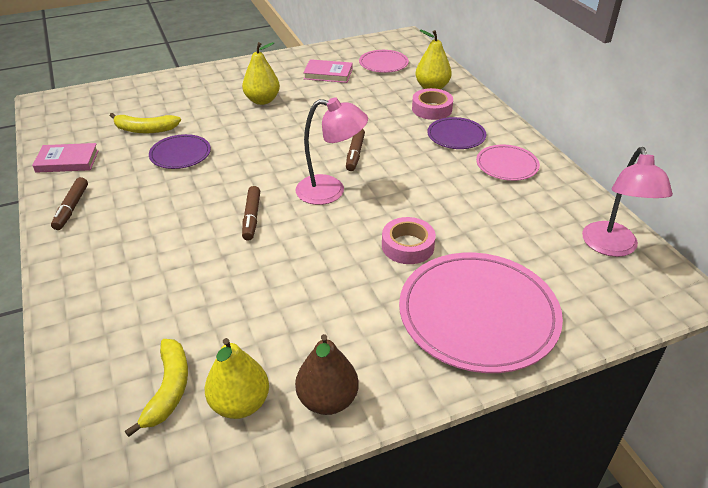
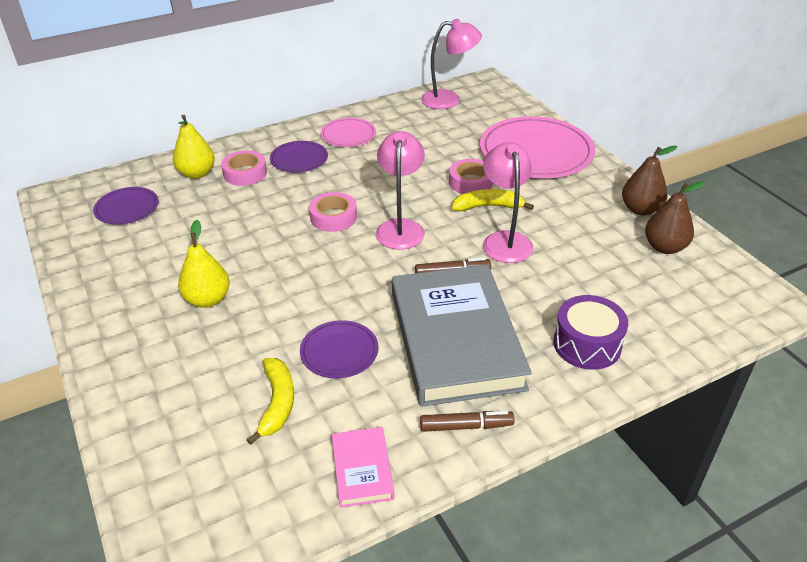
camera: 95 degrees left, 0 degrees up
yellow banana [125,339,188,437] -> yellow banana moved to [452,189,534,211]
yellow pear [205,338,269,419] -> brown pear [645,181,706,254]
pink book [303,59,352,83] -> none
brown marker [346,129,365,171] -> pink tape [309,192,357,232]
pink plate [359,50,409,73] -> purple plate [93,187,159,225]
none -> grey book [392,265,532,407]
none -> pink lamp [483,143,533,263]
none -> purple drum [553,295,628,370]

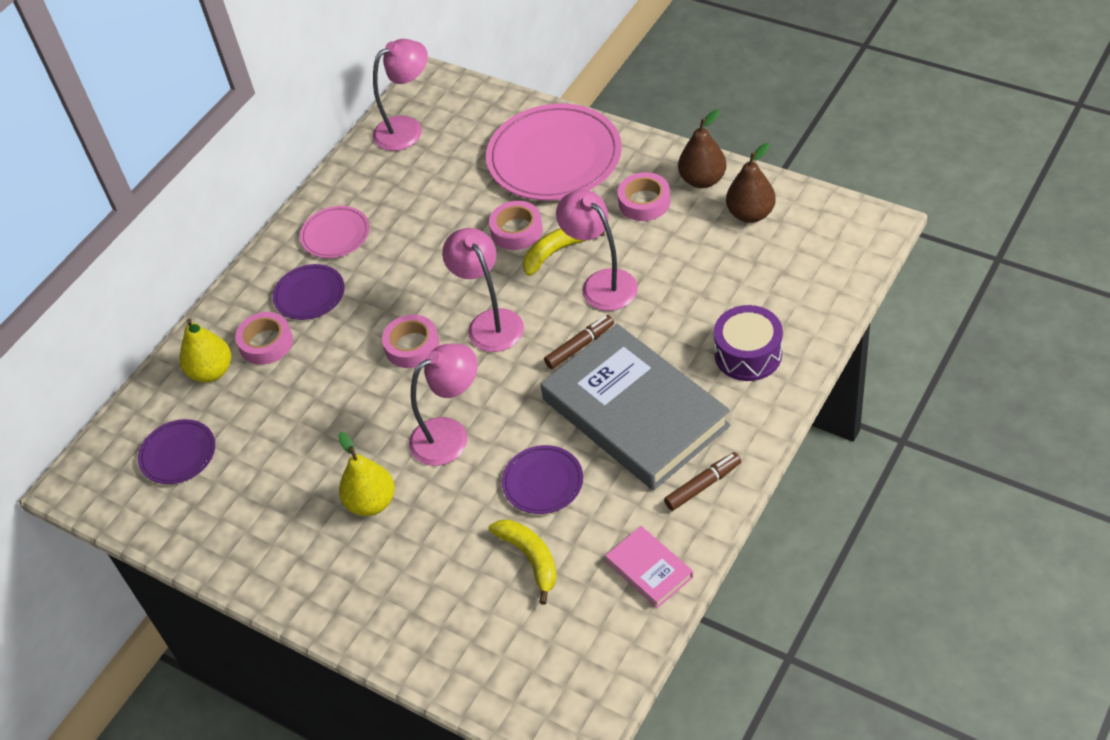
camera: 25 degrees left, 10 degrees up
none -> pink lamp [409,344,478,466]
none -> pink tape [618,172,670,221]

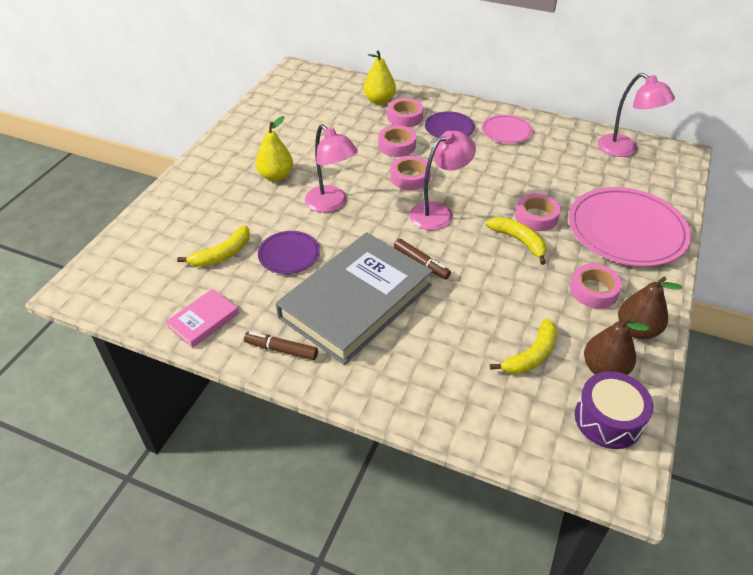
camera: 75 degrees right, 5 degrees down
purple plate [138,419,215,484] -> none
pink lamp [556,190,638,311] -> none
brown marker [664,452,741,511] -> brown marker turned 150 degrees clockwise [244,331,318,360]
purple drum [714,305,783,381] -> purple drum moved to [575,371,653,449]
none -> pink tape [378,125,416,157]
none -> yellow banana [490,318,557,374]

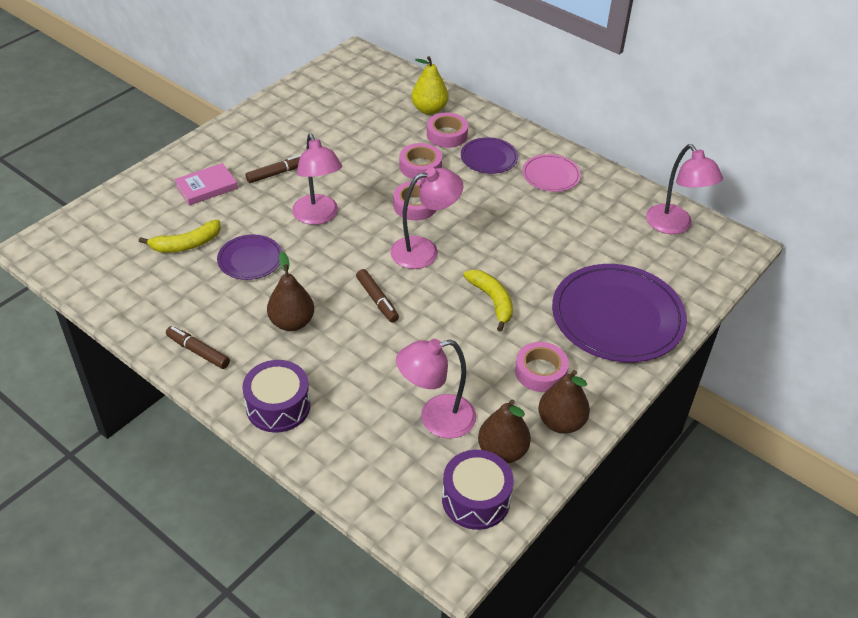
camera: 15 degrees right, 0 degrees up
pink book [166,289,239,348] -> pink book moved to [174,163,238,205]
yellow pear [255,116,293,181] -> brown marker [245,154,301,183]
grey book [276,232,433,365] -> brown pear [267,252,314,331]
yellow banana [490,318,557,374] -> pink lamp [396,339,476,439]
pink tape [515,193,560,231] -> none
pink plate [568,187,691,266] -> purple plate [552,264,687,362]
none -> purple drum [242,360,310,433]

